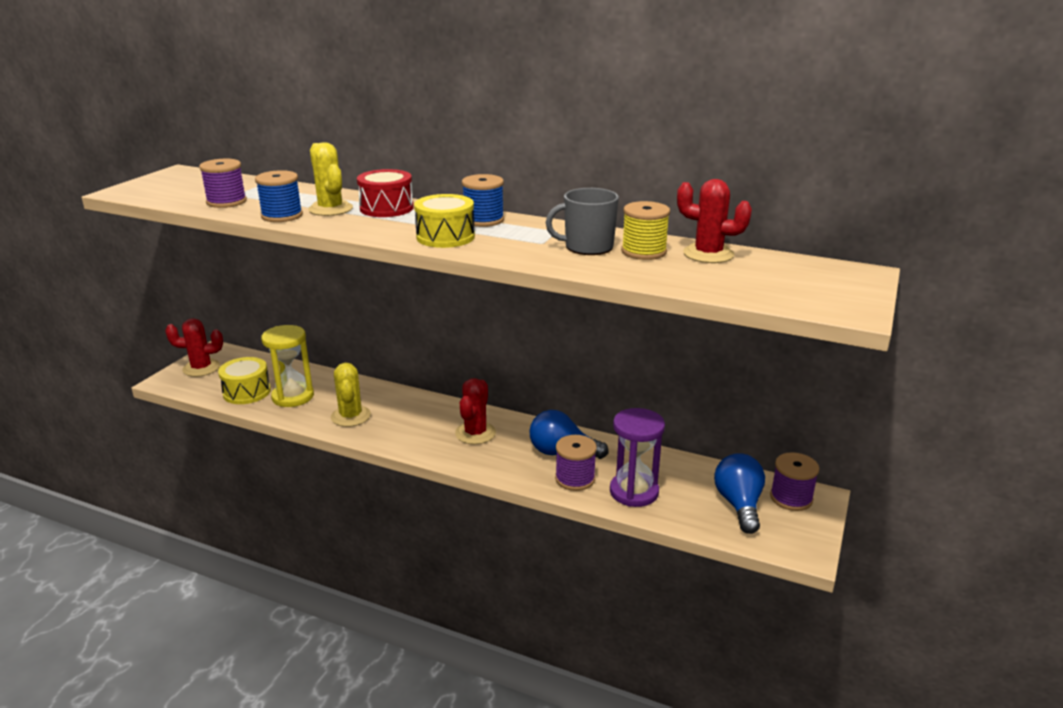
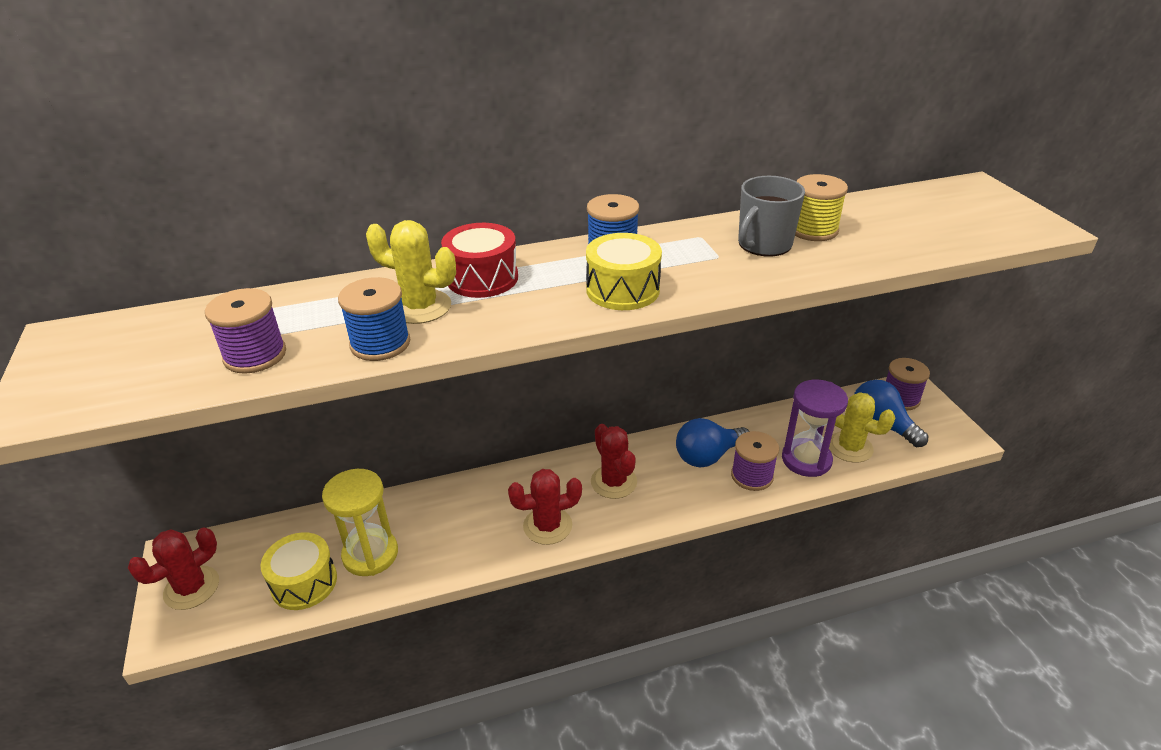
camera: 40 degrees left, 10 degrees up
yellow cactus [331,363,371,427] -> yellow cactus moved to [829,392,895,463]
red cactus [677,179,752,263] -> red cactus moved to [508,469,582,545]

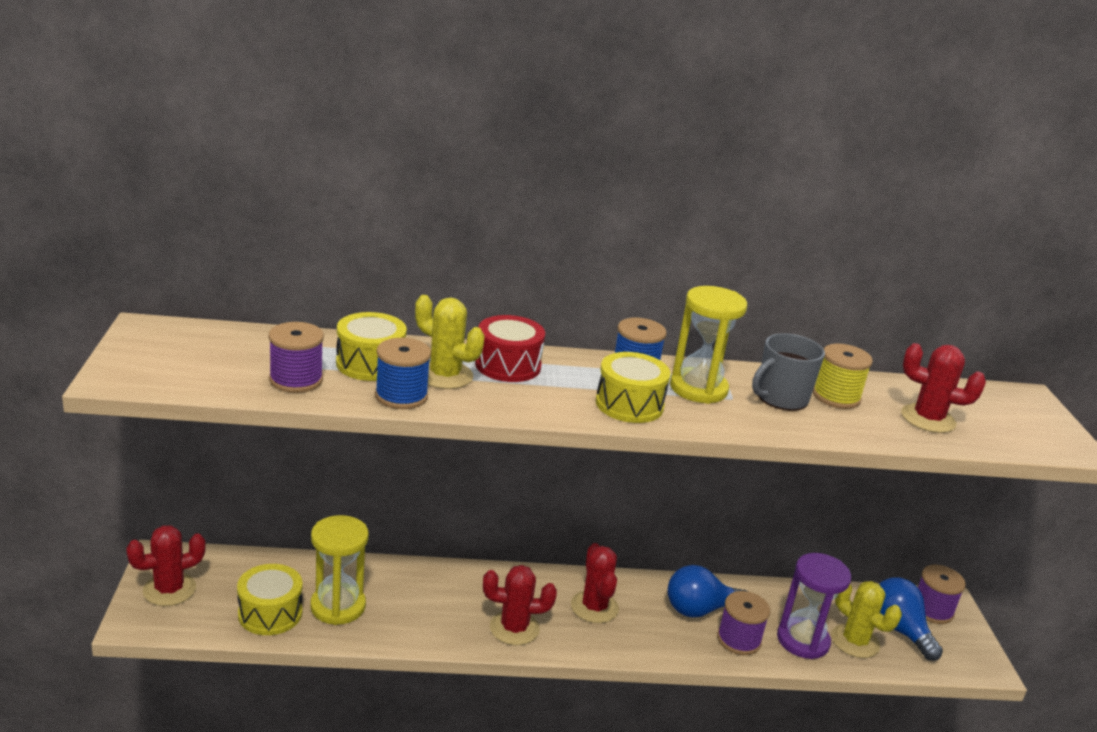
camera: 10 degrees right, 10 degrees down
none -> yellow drum [336,312,407,381]
none -> yellow hourglass [670,286,747,404]
none -> red cactus [901,343,986,433]

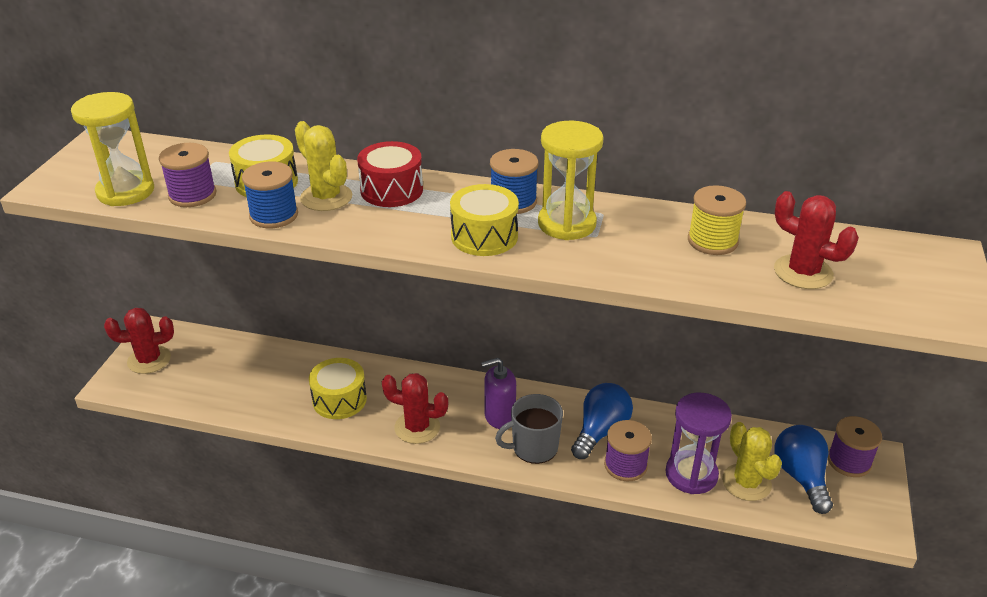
camera: 20 degrees right, 10 degrees up
yellow drum [237,564,303,635] -> yellow drum moved to [309,358,367,419]
yellow hourglass [310,515,369,625] -> yellow hourglass moved to [71,92,154,206]
red cactus [571,543,619,623] -> purple soap dispenser [481,358,516,429]
blue light bulb [668,565,748,618] -> blue light bulb turned 120 degrees clockwise [571,383,633,459]
grey mug [752,333,825,411] -> grey mug moved to [495,394,563,464]

